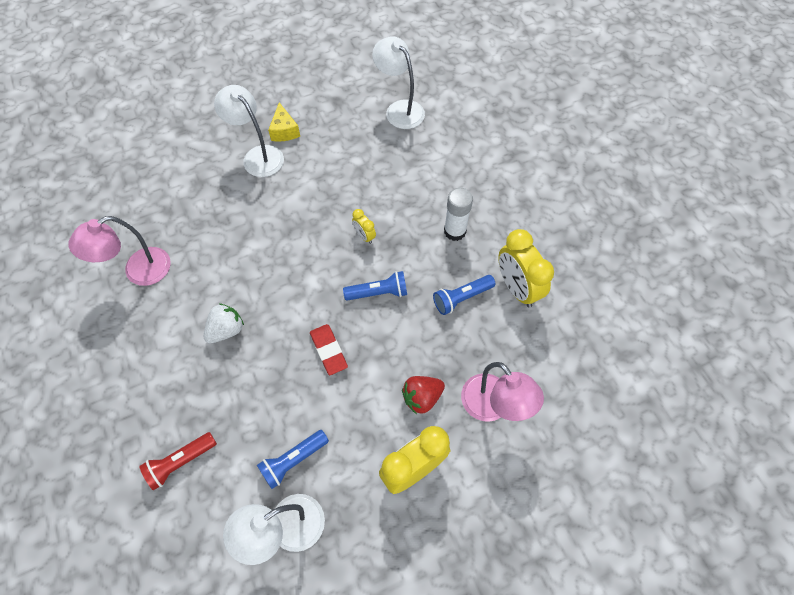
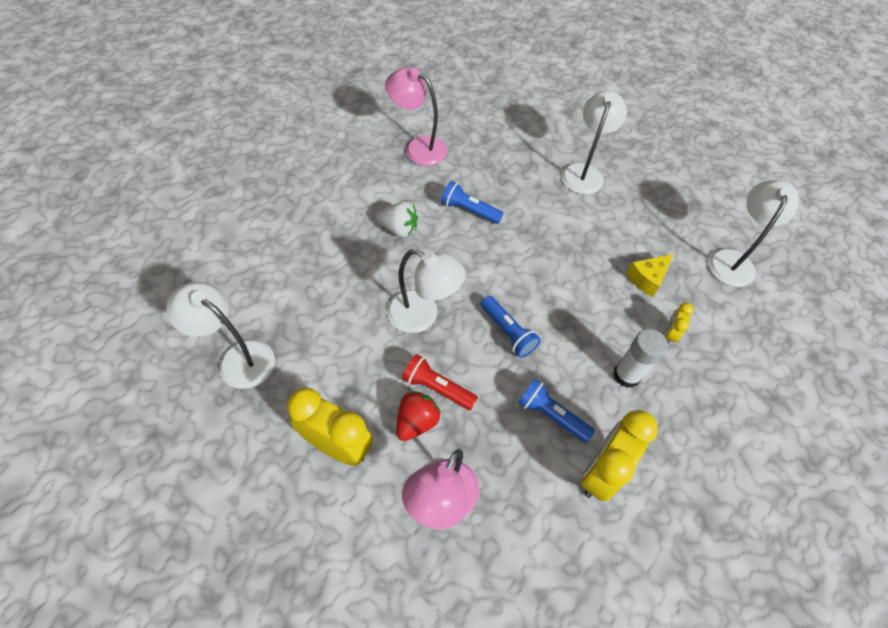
camera: 60 degrees right, 5 degrees down
red flashlight [139,432,217,490] -> red flashlight moved to [402,354,478,410]
blue flashlight [257,430,329,489] -> blue flashlight moved to [441,181,503,224]
yellow cheese [268,102,300,142] -> yellow cheese moved to [626,254,673,297]
red eraser [310,324,348,375] -> white lamp [387,249,466,333]
yellow clock [352,209,376,244] -> yellow clock moved to [664,303,694,344]
red strawberry [402,376,445,414] -> red strawberry turned 90 degrees clockwise [396,391,441,441]

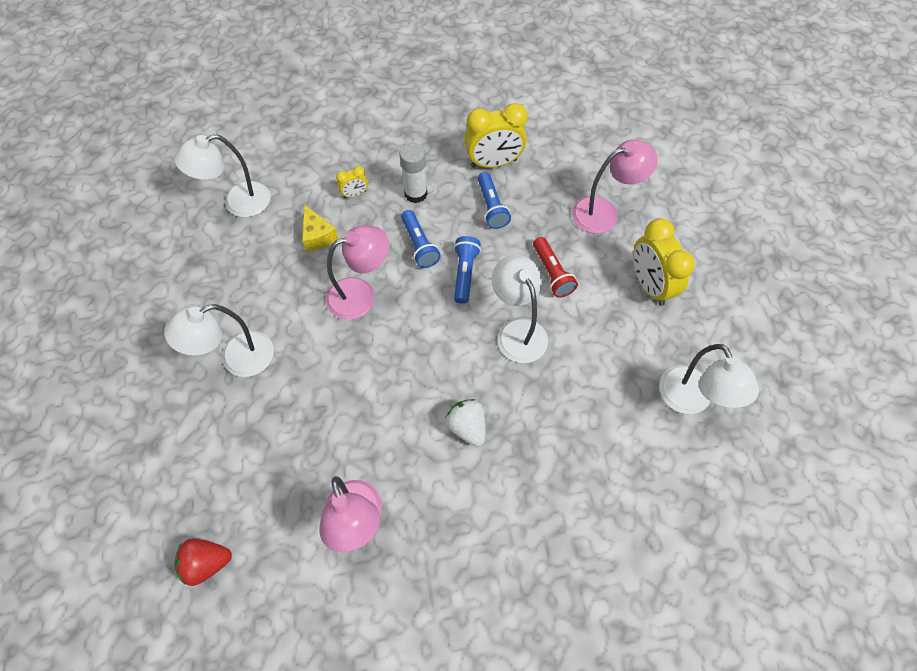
camera: 135 degrees left, 5 degrees up
red strawberry [396,391,441,441] -> red strawberry moved to [174,538,232,586]
blue flashlight [441,181,503,224] -> blue flashlight moved to [401,210,441,268]
yellow cheese [626,254,673,297] -> yellow cheese turned 60 degrees clockwise [302,205,339,251]
none -> pink lamp [326,225,389,320]

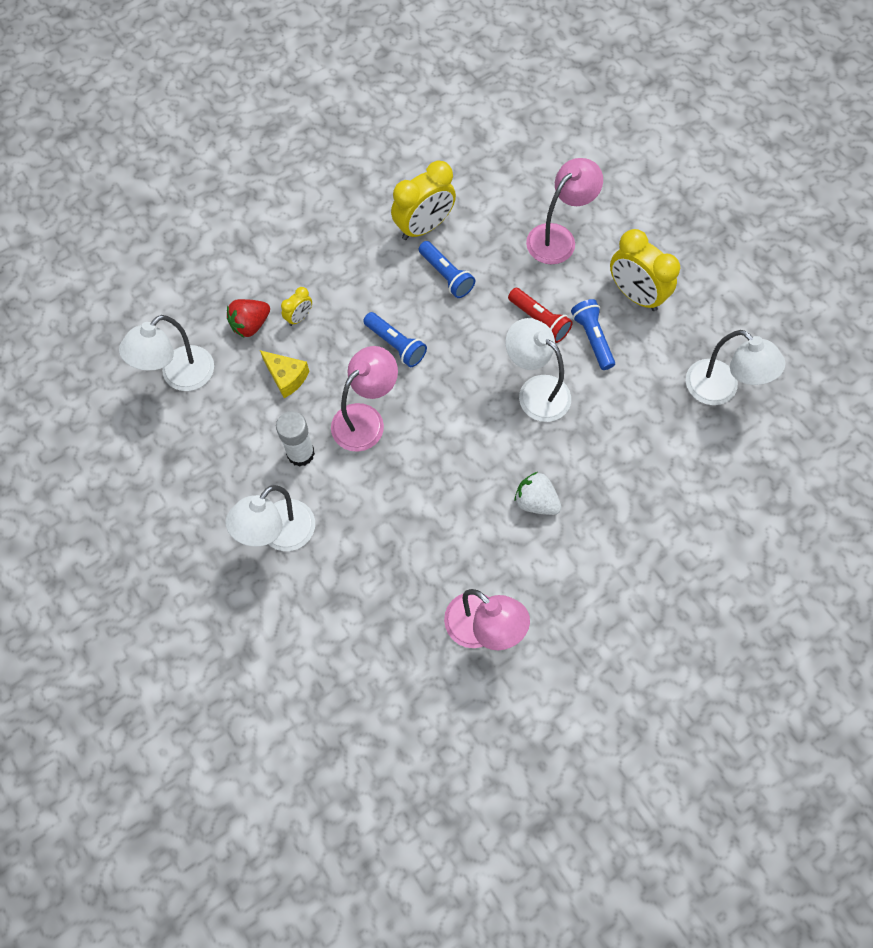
camera: 25 degrees left, 5 degrees up
red strawberry [174,538,232,586] -> red strawberry moved to [227,299,270,337]
white glue stick [399,143,428,203] -> white glue stick moved to [276,411,315,467]
blue flashlight [454,236,481,304] -> blue flashlight moved to [571,299,615,370]

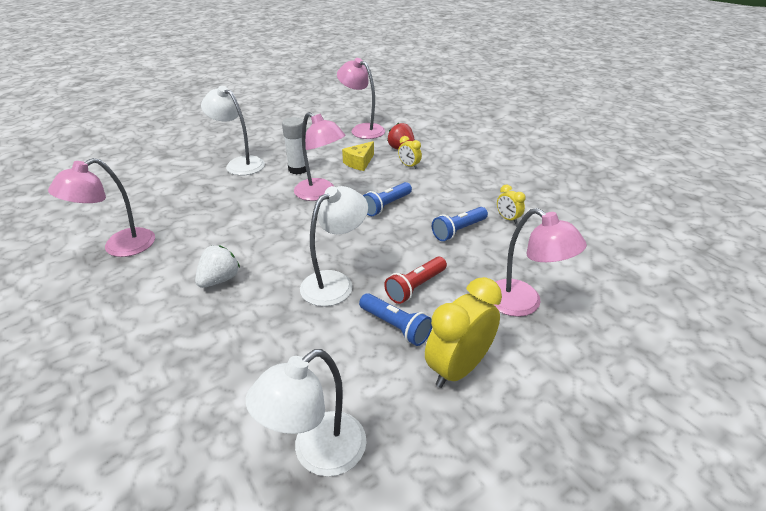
camera: 90 degrees right, 30 degrees down
white lamp [119,315,214,391] -> pink lamp [337,58,385,139]
yellow clock [391,160,456,240] -> yellow clock [497,184,526,224], size x0.49
blue flashlight [571,299,615,370] -> blue flashlight turned 60 degrees clockwise [359,293,432,346]

